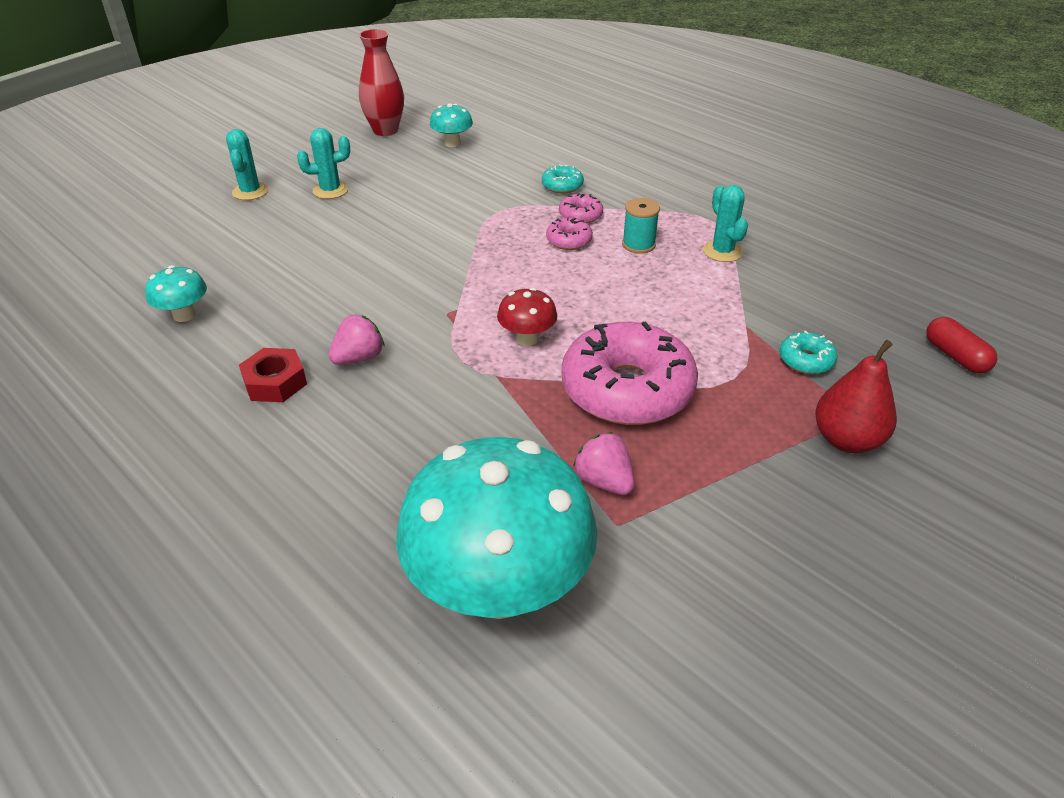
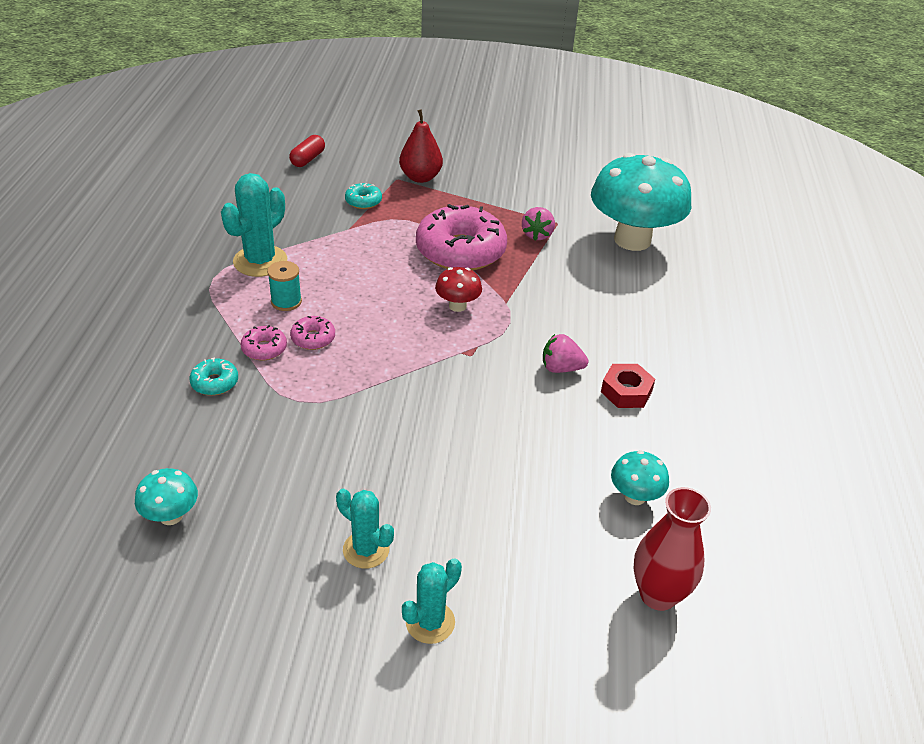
camera: 130 degrees left, 0 degrees up
red vase [359,29,404,136] -> red vase moved to [633,487,711,611]
turquoise cactus [703,185,748,262] -> turquoise cactus [221,173,287,277], size x1.58

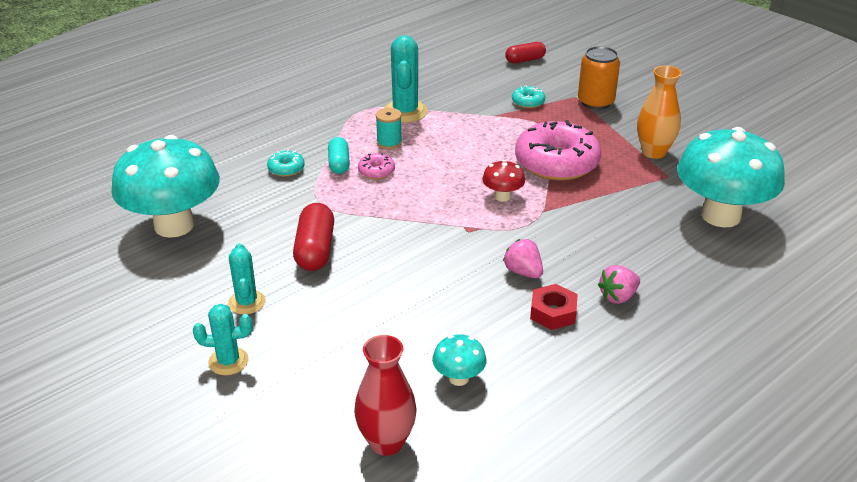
camera: 45 degrees right, 5 degrees down
turquoise mushroom [135,468,198,525] -> turquoise mushroom [111,135,220,238], size x2.32
turquoise cactus [221,173,287,277] -> turquoise cactus turned 75 degrees counterclockwise [384,35,428,123]
pink donut [241,325,287,361] -> turquoise capsule [328,137,350,174]
red pear [399,109,443,183] -> orange can [578,46,620,110]
pink strawberry [522,207,555,240] -> pink strawberry moved to [598,265,640,304]
none -> red capsule [293,203,334,271]
none -> orange vase [637,66,681,159]

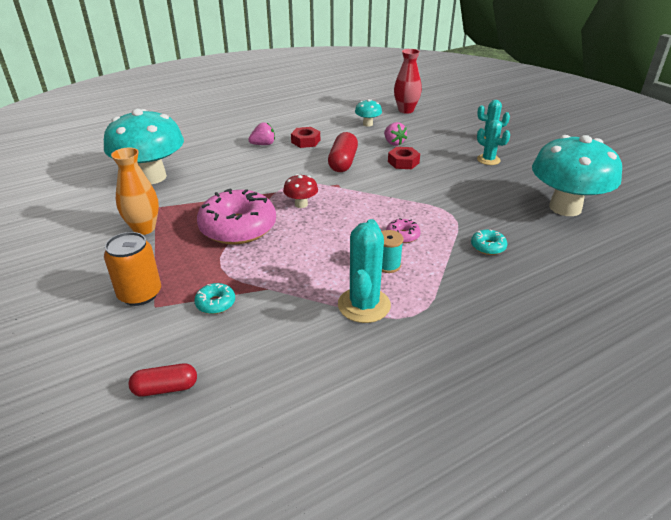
camera: 170 degrees left, 0 degrees up
turquoise cactus [228,243,266,314] -> turquoise cactus turned 45 degrees counterclockwise [477,120,510,165]
red capsule [293,203,334,271] -> red capsule moved to [328,132,358,172]
turquoise capsule [328,137,350,174] -> none
pink strawberry [503,239,543,278] -> pink strawberry moved to [384,122,407,146]
none -> red nut [388,147,420,169]

